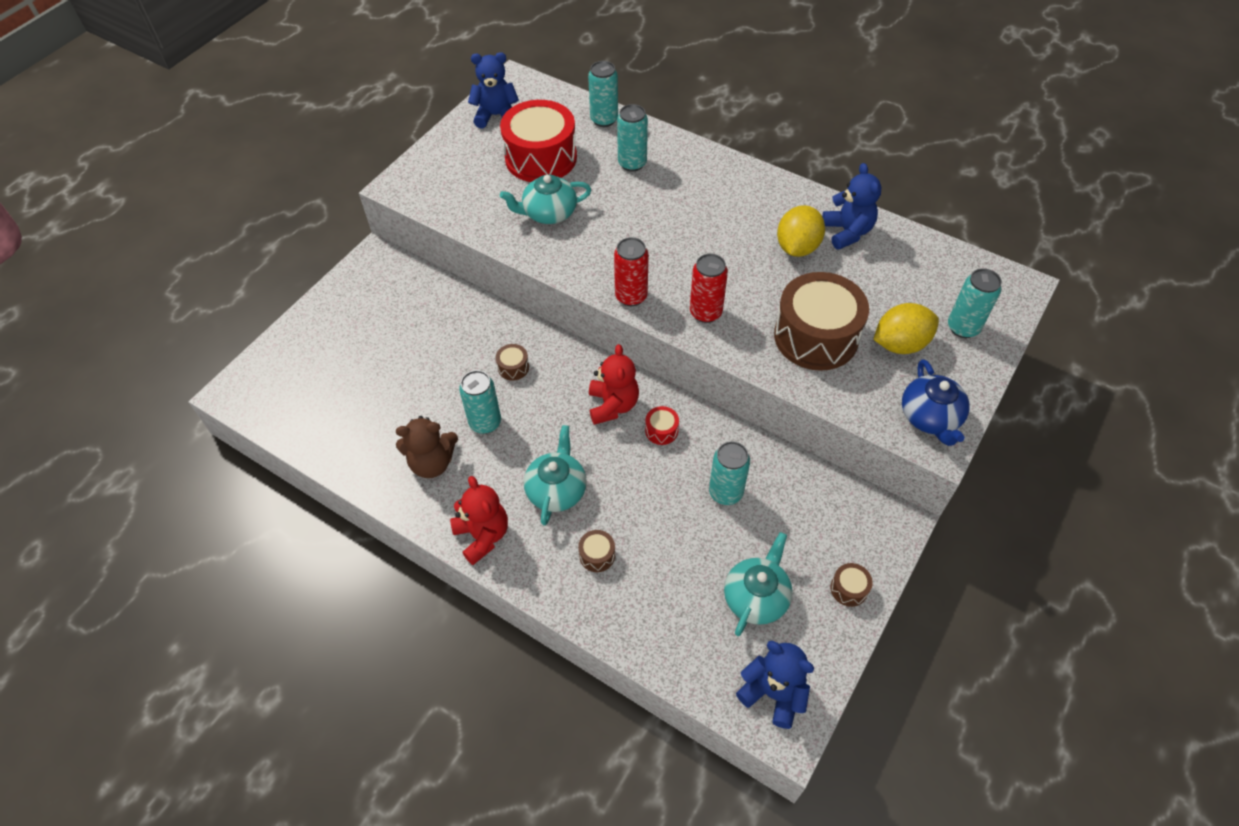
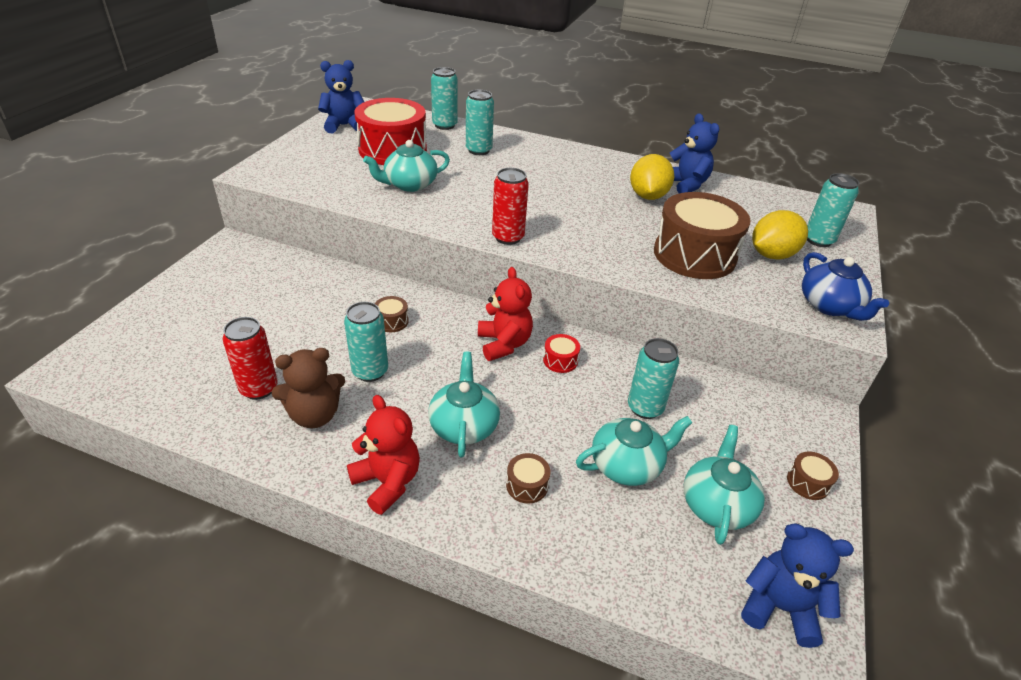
camera: 15 degrees left, 15 degrees down
red can [690,254,728,323] -> red can moved to [223,317,278,400]
none -> turquoise teapot [576,416,692,486]

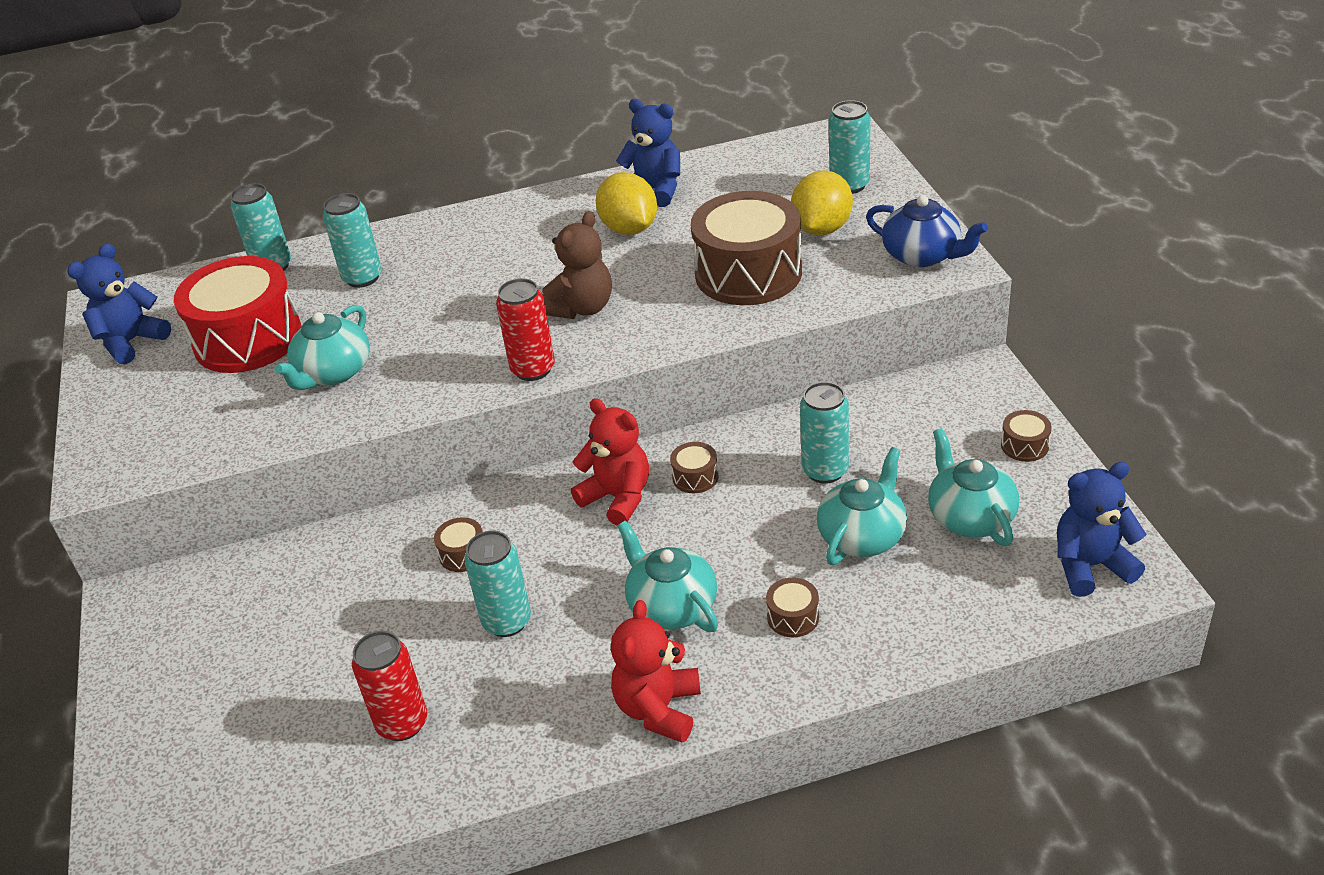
camera: 30 degrees left, 0 degrees up
brown teddy bear [272,348,345,428] -> brown teddy bear moved to [542,211,612,319]
red teddy bear [347,395,420,515] -> red teddy bear turned 90 degrees counterclockwise [611,600,701,743]
red drum [543,334,580,373] -> brown drum [670,442,718,493]

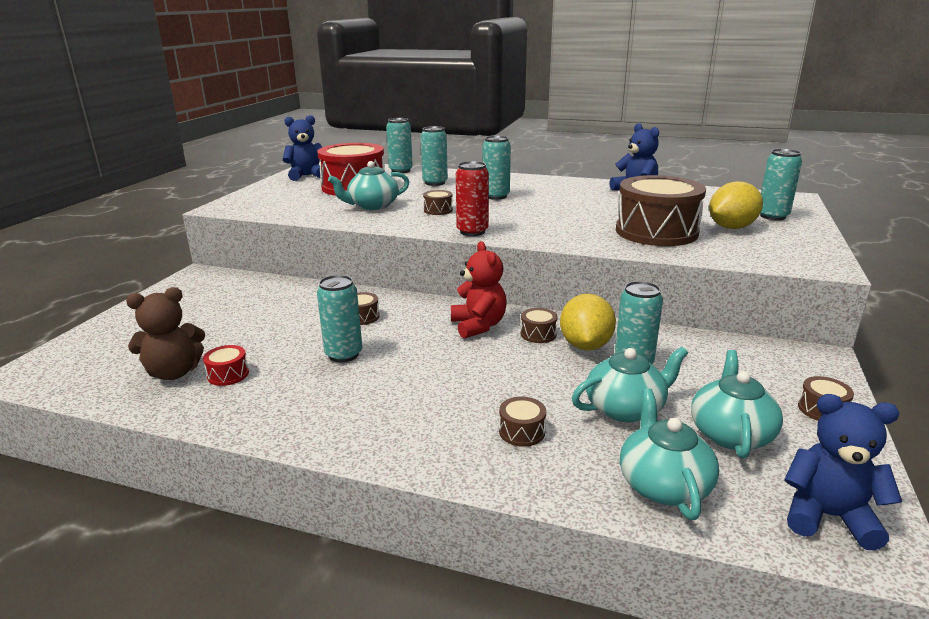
camera: 30 degrees right, 15 degrees down
red can [352,631,427,741] -> red drum [203,345,249,386]
brown teddy bear [542,211,612,319] -> brown teddy bear moved to [126,287,205,380]
yellow lemon [596,172,657,235] -> yellow lemon moved to [560,294,616,351]
red teddy bear [611,600,701,743] -> none
turquoise teapot [617,521,718,632] -> turquoise teapot moved to [620,388,719,520]
blue teapot [866,195,988,267] -> none
none -> brown drum [423,190,453,215]
none -> turquoise can [483,136,511,200]

